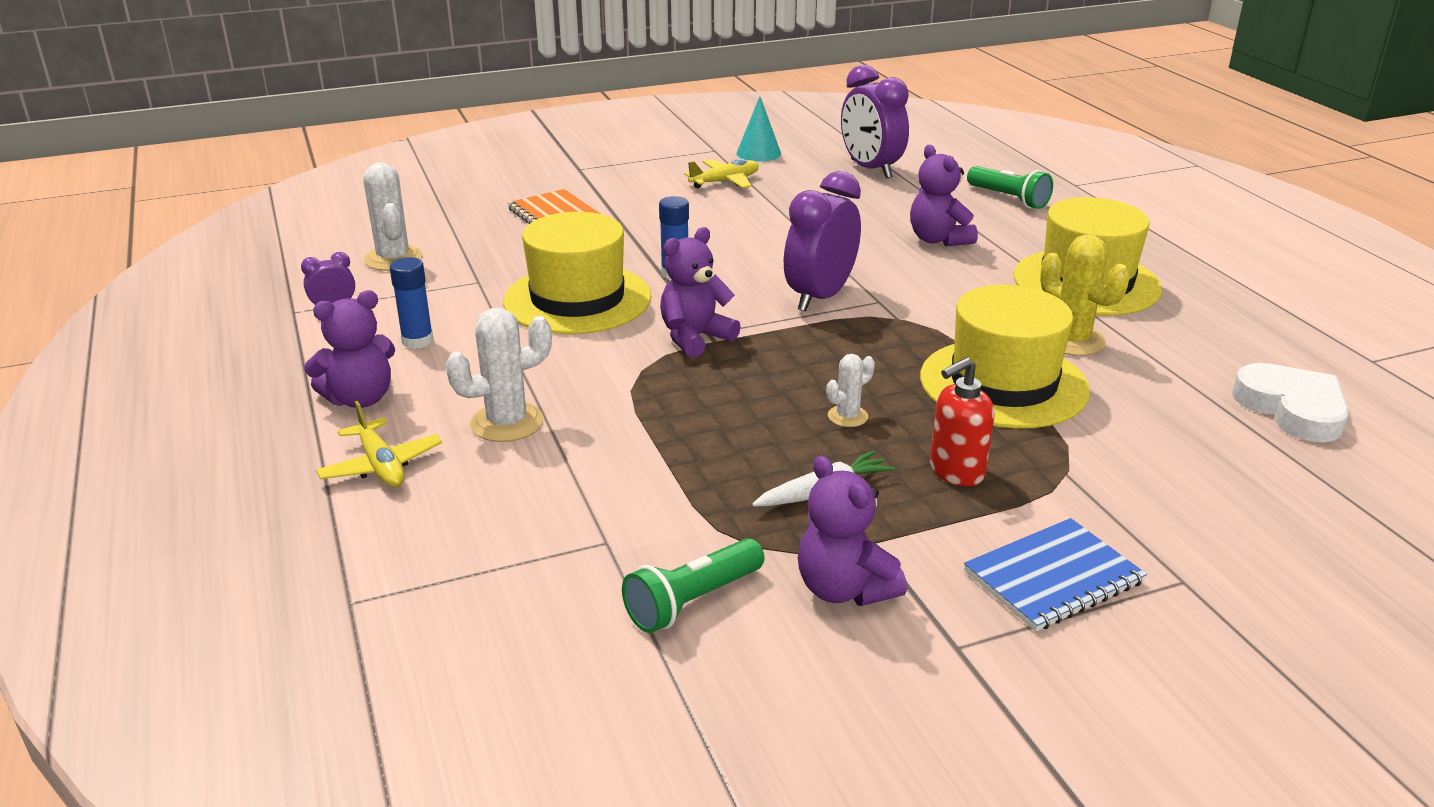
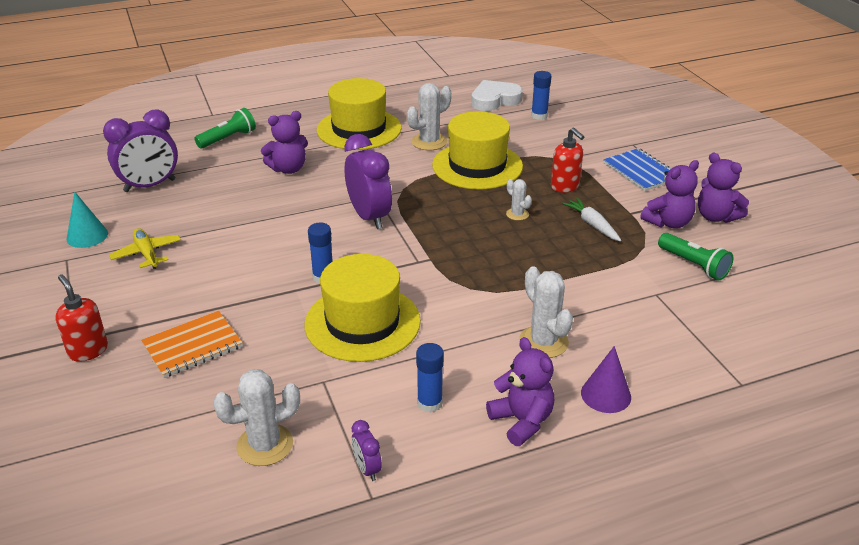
camera: 90 degrees left, 5 degrees up
yellow plane [316,401,442,487] -> purple cone [581,346,631,413]
purple teddy bear [660,227,741,358] -> purple teddy bear moved to [698,153,749,223]
purple clock [784,171,861,311] -> purple clock turned 150 degrees counterclockwise [344,134,392,229]
yellow cactus [1040,234,1130,356] -> white cactus [407,83,451,150]
none -> red soap dispenser [55,274,108,362]
none -> blue glue stick [531,71,551,120]

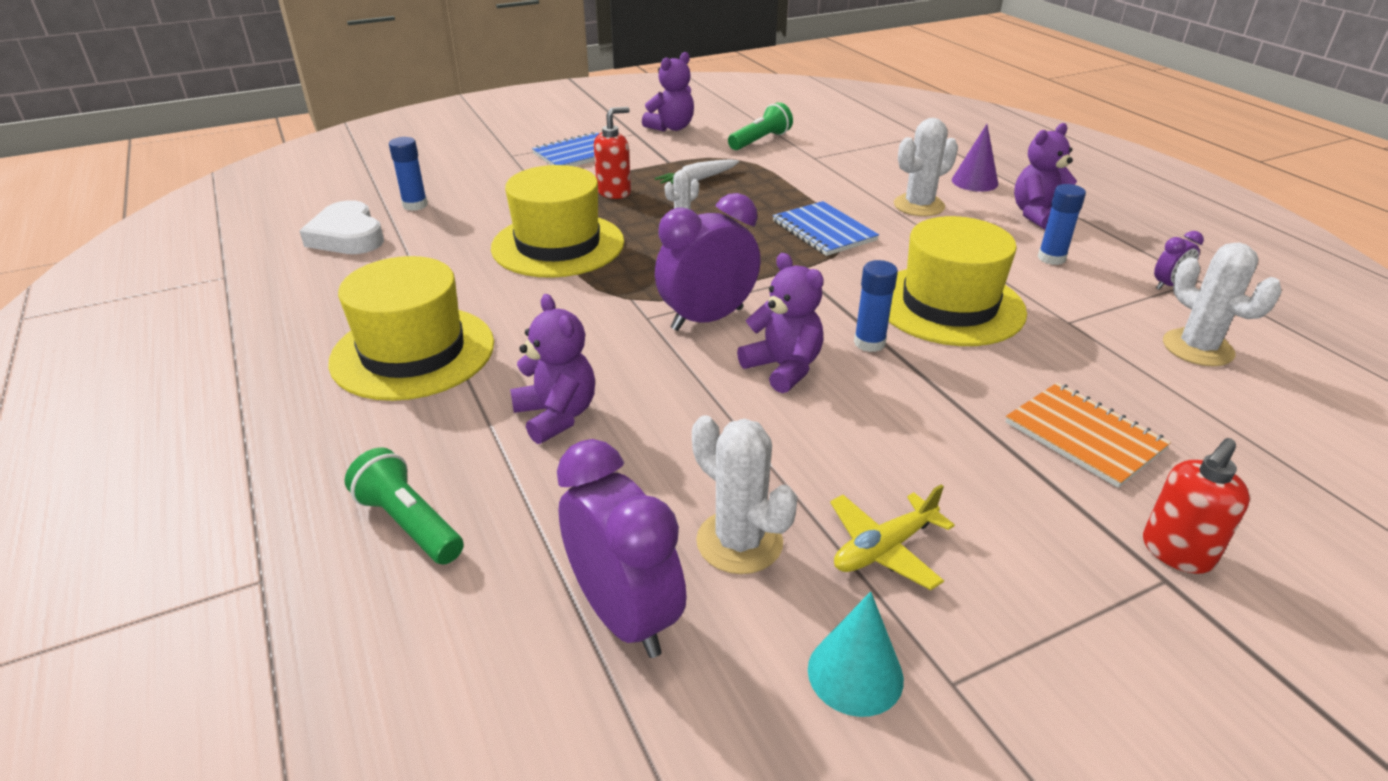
camera: 95 degrees left, 0 degrees up
white cactus [407,83,451,150] -> white cactus moved to [692,415,798,574]
purple teddy bear [640,160,699,229] -> purple teddy bear moved to [737,253,824,393]
none -> blue notebook [773,201,879,256]

